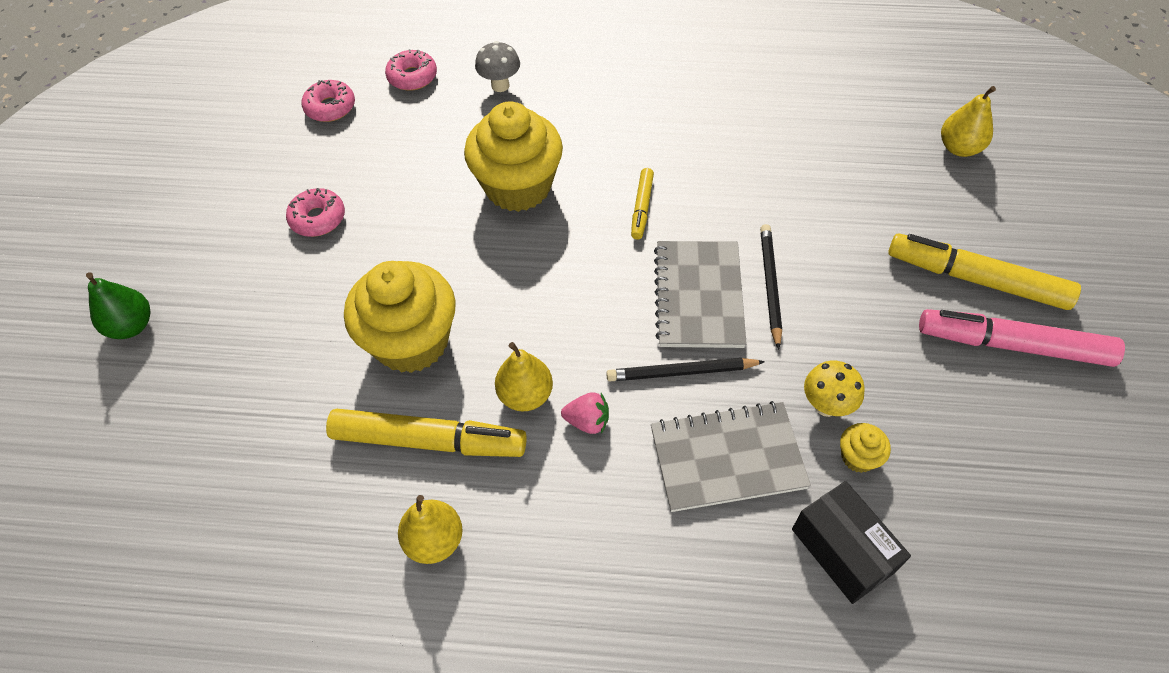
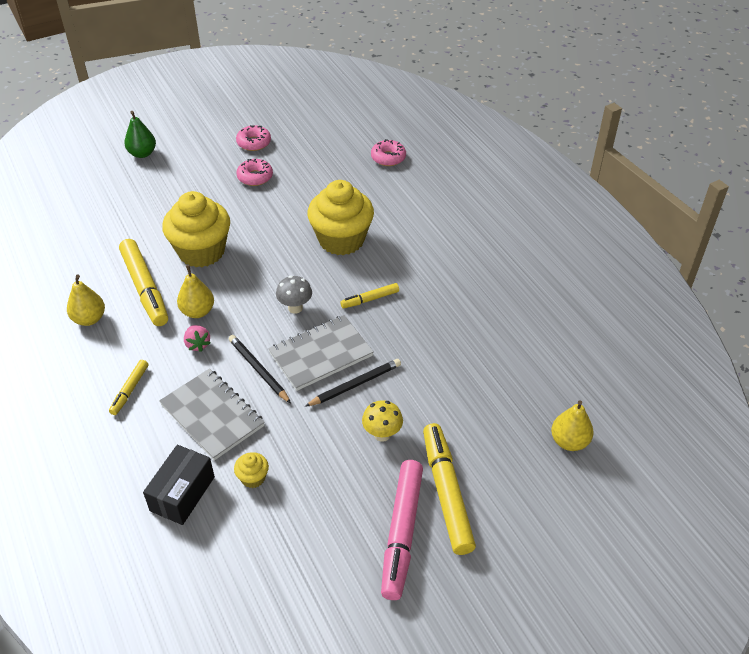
camera: 55 degrees right, 10 degrees down
pink donut [301,80,355,122] -> pink donut moved to [236,125,271,151]
grey mushroom [475,41,520,92] -> grey mushroom moved to [276,275,312,314]
yellow mushroom [804,361,865,417] -> yellow mushroom moved to [362,400,403,442]
pink marker [919,309,1125,367] -> pink marker turned 150 degrees counterclockwise [381,460,423,600]
none -> yellow marker [109,360,148,415]

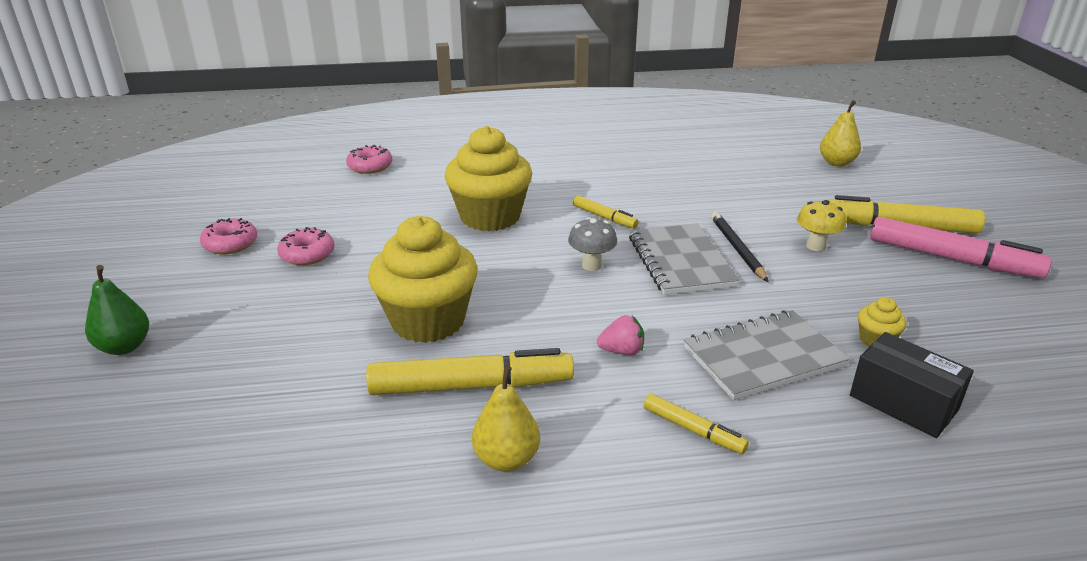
camera: 70 degrees left, 15 degrees down
yellow pear [177,265,214,318] -> none
black pencil [229,335,291,403] -> none
yellow marker [340,283,399,309] -> yellow marker turned 45 degrees counterclockwise [573,196,639,229]

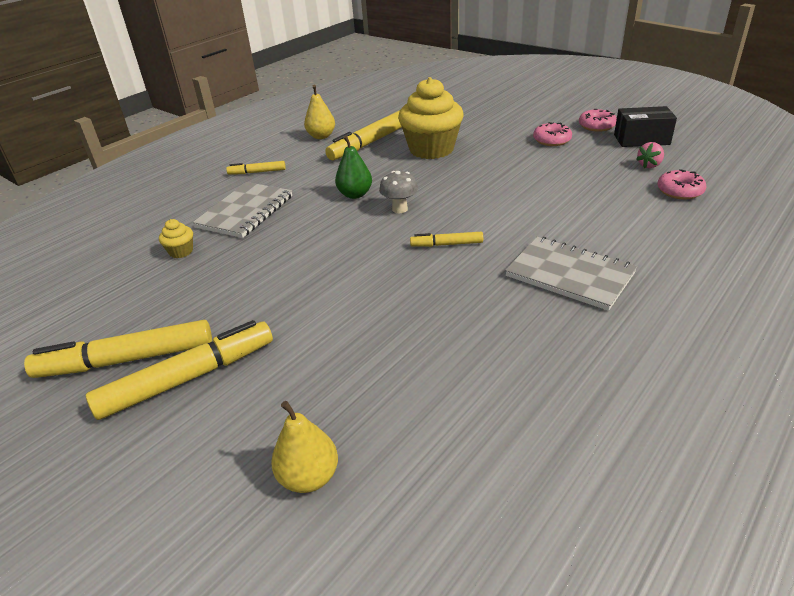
camera: 140 degrees right, 5 degrees up
green pear [85,265,149,355] -> green pear moved to [335,136,372,199]
yellow cupcake [445,126,532,231] -> none
pink strawberry [597,315,644,355] -> pink strawberry moved to [636,142,664,168]
grey notebook [629,224,740,295] -> grey notebook moved to [505,237,637,311]
black pencil [711,212,768,282] -> none
yellow mushroom [797,200,846,251] -> none
black box [850,332,974,438] -> black box moved to [614,106,677,147]
pink marker [870,217,1052,278] -> yellow marker [24,320,212,378]

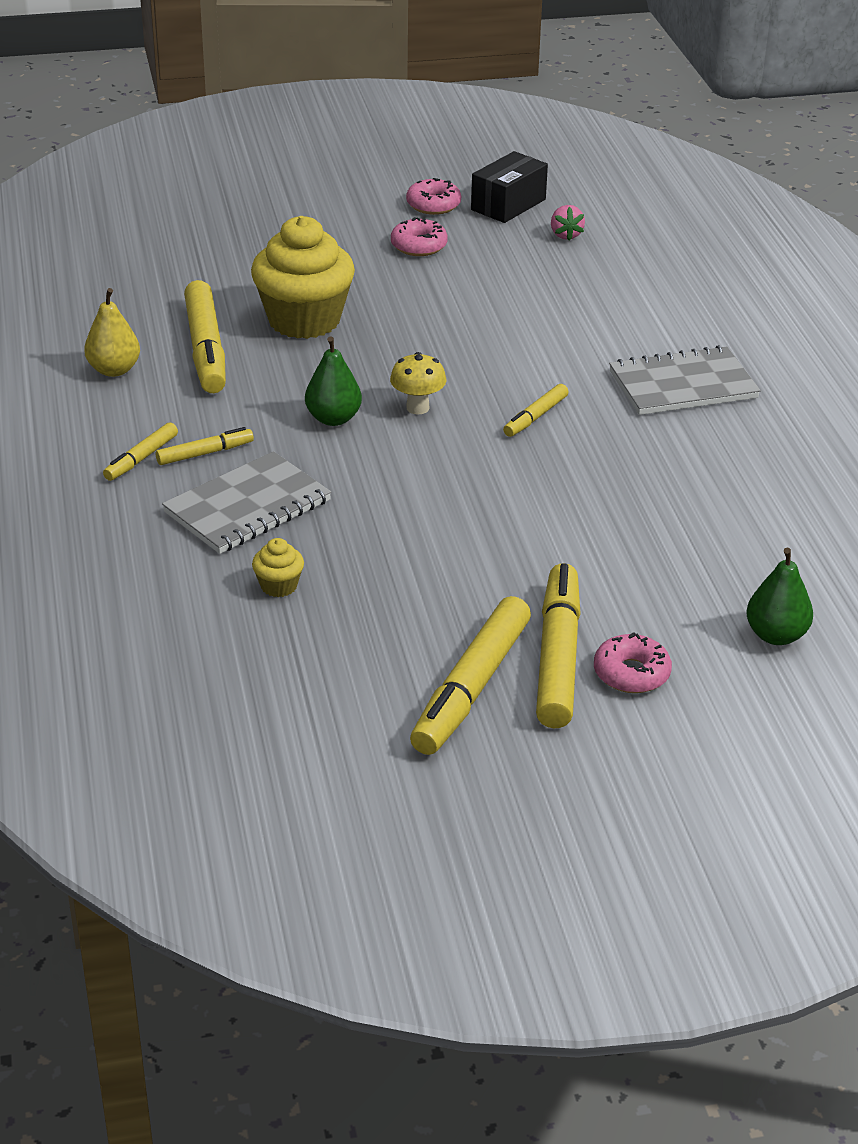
camera: 55 degrees left, 0 degrees up
grey notebook [193,182,292,238] -> grey notebook turned 75 degrees clockwise [162,451,332,554]
yellow pear [271,401,338,493] -> green pear [746,548,813,645]
grey mushroom [379,171,418,213] -> yellow mushroom [390,352,446,415]
pink donut [657,169,707,200] -> pink donut moved to [594,632,672,693]
none -> yellow marker [156,427,254,465]

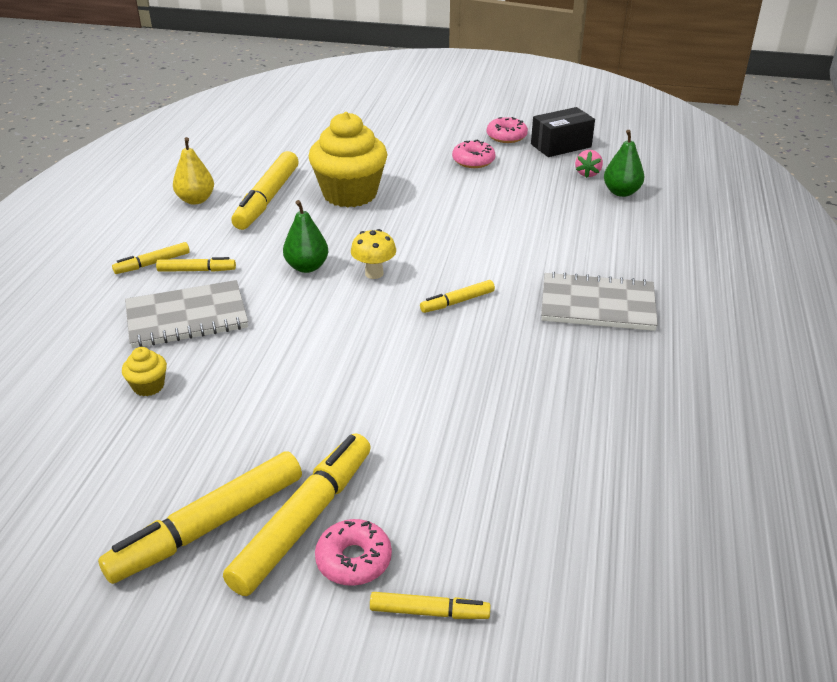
camera: 25 degrees right, 0 degrees up
green pear [746,548,813,645] -> green pear moved to [604,130,644,197]
none -> yellow marker [370,592,490,619]

